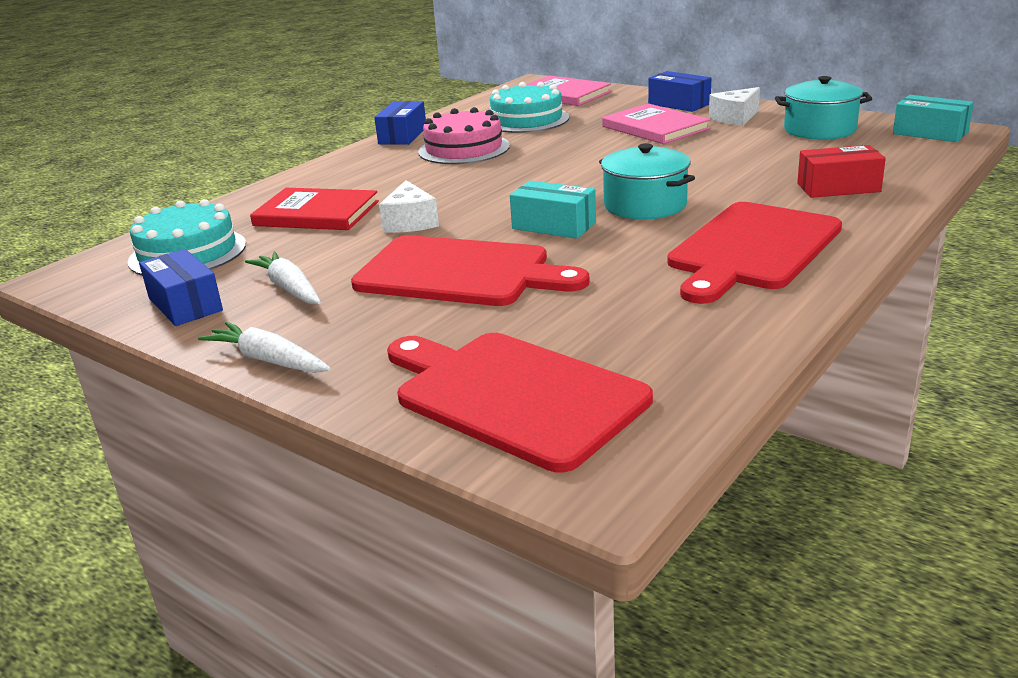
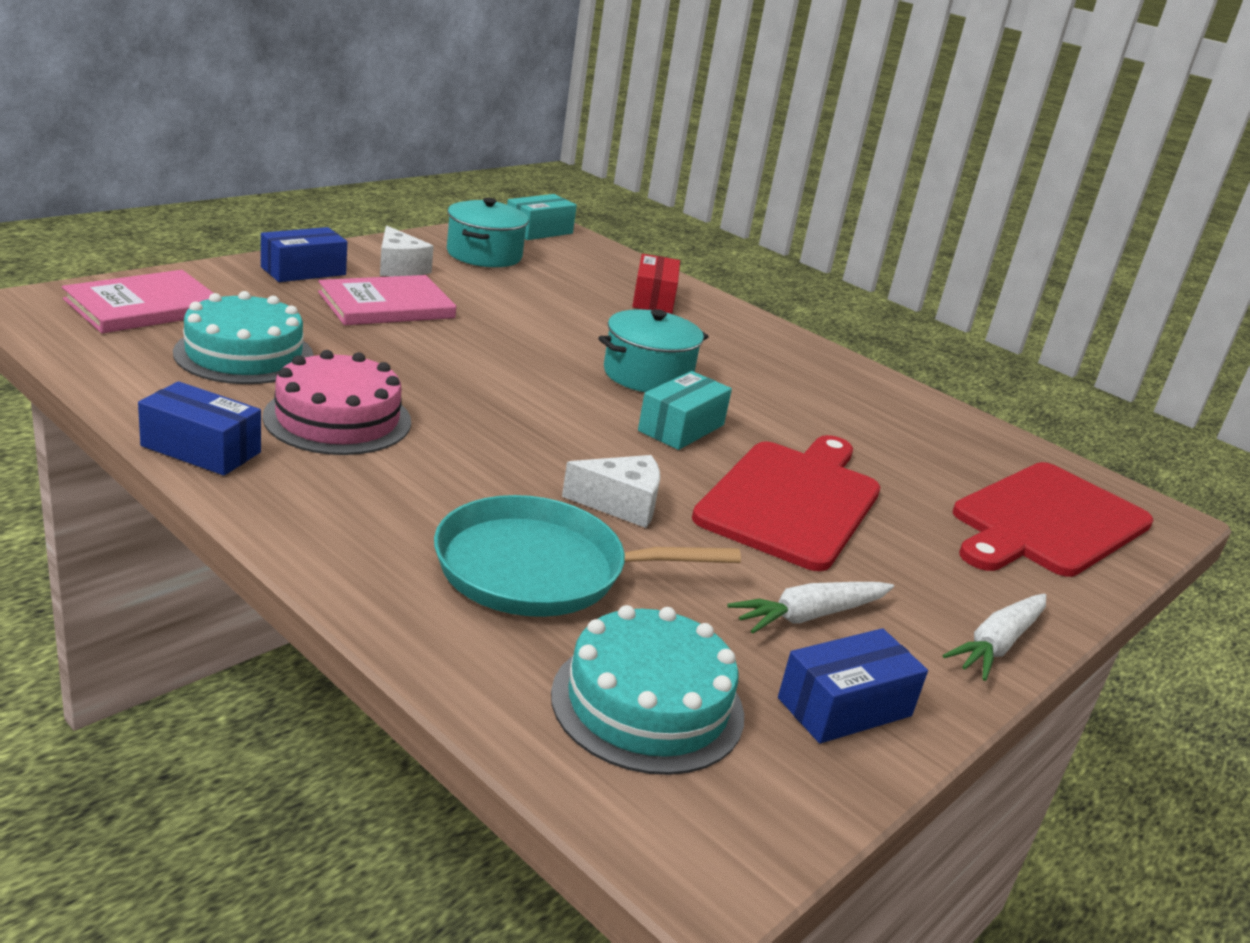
camera: 90 degrees left, 0 degrees up
red book [250,188,379,230] -> turquoise pan [434,495,741,617]
red cutting board [667,202,842,304] -> none

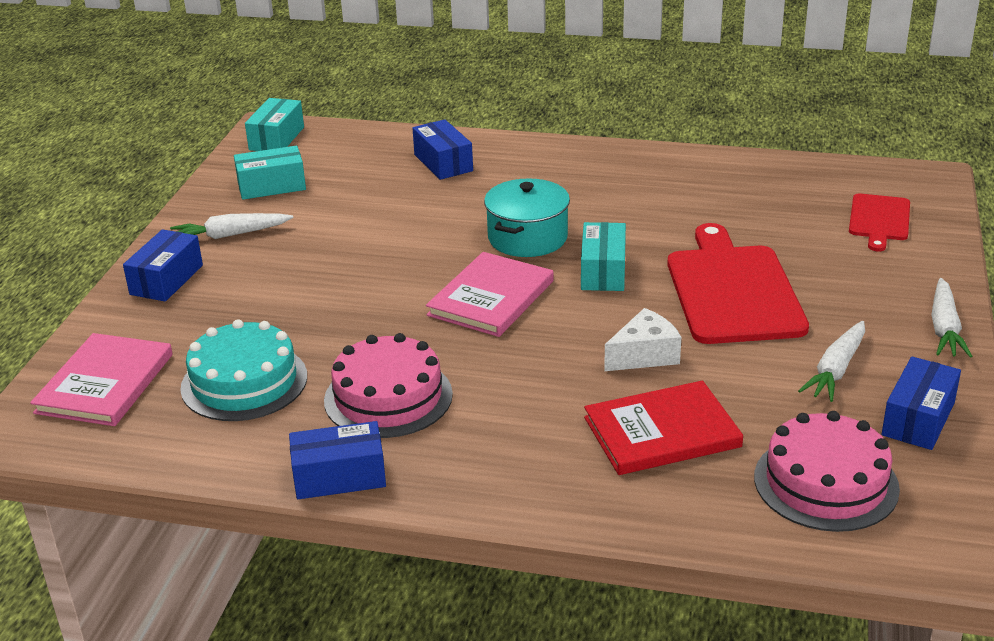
camera: 25 degrees left, 5 degrees up
pink book [318,275,456,325] -> pink book moved to [426,252,554,337]
white cheese [380,226,434,277] -> white carrot [170,213,293,239]
turquoise pan [434,495,741,617] -> red book [584,381,743,475]
turquoise pot [447,198,529,267] -> turquoise box [234,146,306,200]
turquoise cake [551,605,744,775] -> pink cake [754,411,900,532]
red box [632,254,680,314] -> blue box [412,119,473,180]
red cutting board [953,462,1153,577] -> red cutting board [849,193,910,252], size x0.54

